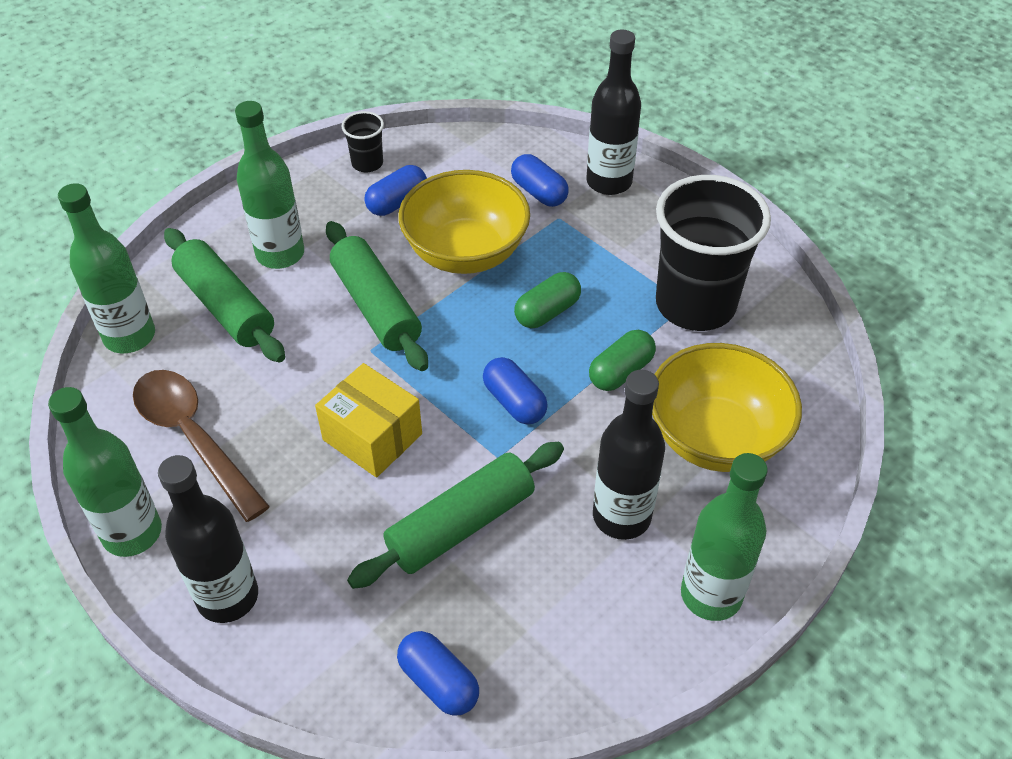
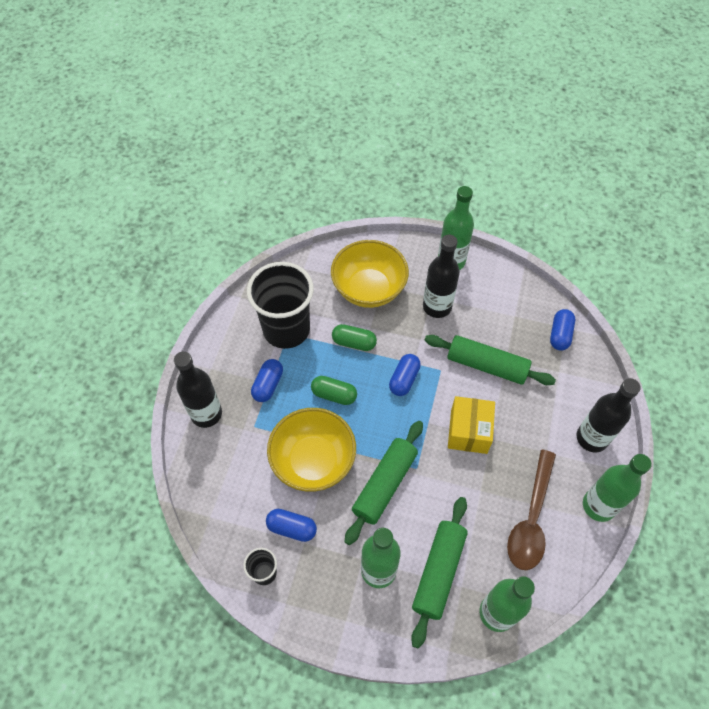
camera: 120 degrees left, 10 degrees up
blue capsule [511,154,569,207] -> blue capsule moved to [251,359,283,402]

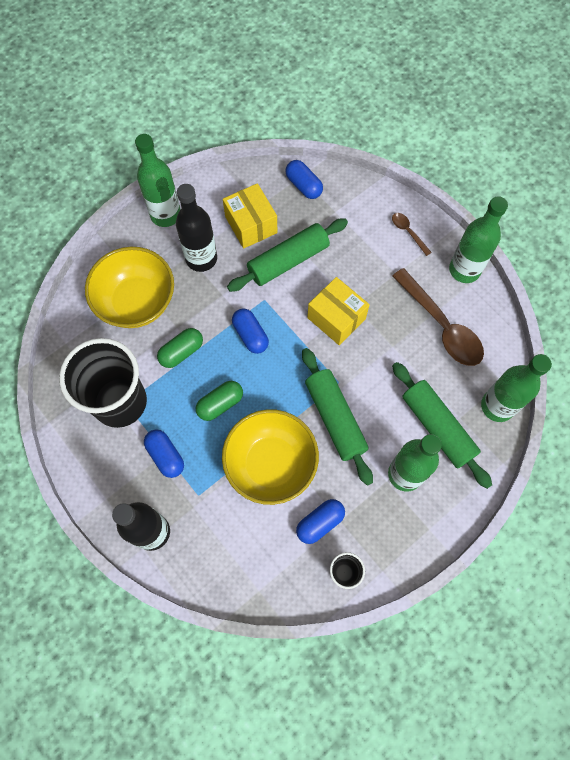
camera: 55 degrees left, 10 degrees up
black bottle [576,378,641,452] -> brown spoon [392,213,432,256]
none -> yellow box [223,183,277,249]

